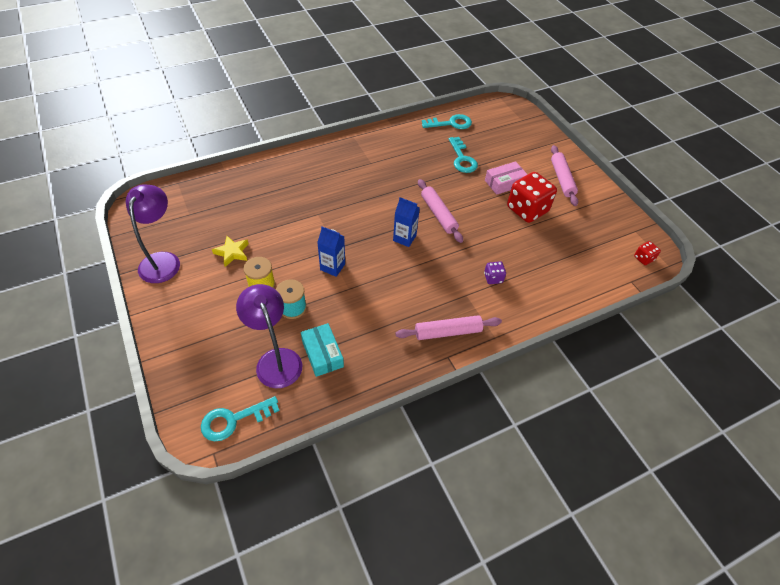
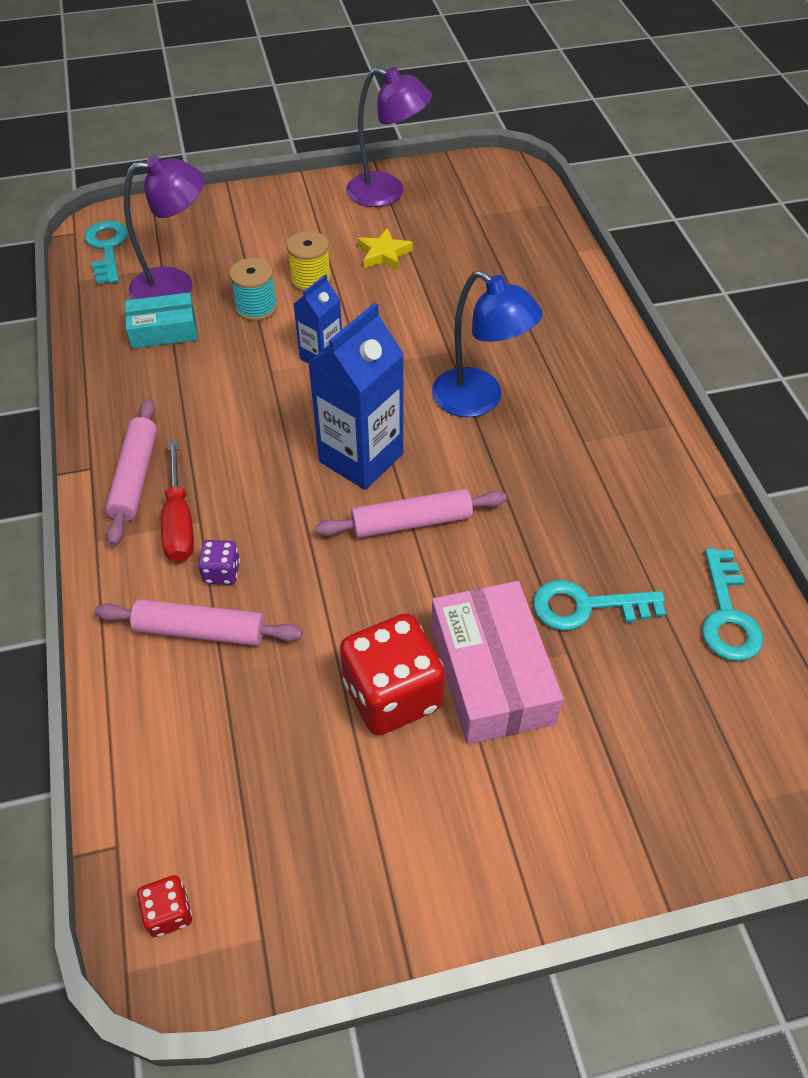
camera: 105 degrees right, 0 degrees up
blue carton [393,197,420,247] -> blue carton [308,303,404,490], size x1.77
pink box [485,161,528,195] -> pink box [431,581,563,744], size x1.61
pink rolling pin [551,145,578,206] -> pink rolling pin moved to [95,599,302,646]
none -> red screwdriver [161,440,194,562]
none -> blue lamp [432,270,543,417]

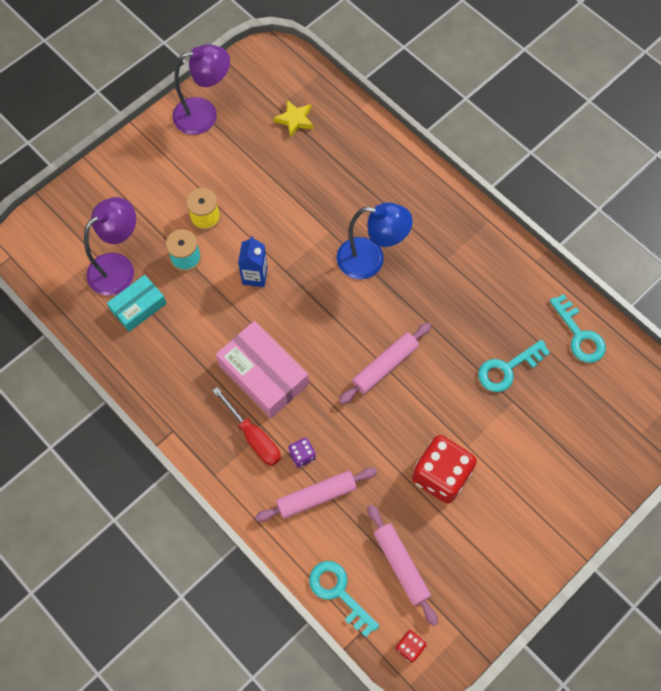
camera: 30 degrees left, 15 degrees up
turquoise key [84,221,128,284] -> turquoise key moved to [309,561,379,637]
pink rolling pin [105,398,157,546] -> pink rolling pin moved to [367,505,438,626]
blue carton [308,303,404,490] -> none
yellow star [357,228,413,270] -> yellow star moved to [274,100,313,138]
pink box [431,581,563,744] -> pink box moved to [216,321,309,418]

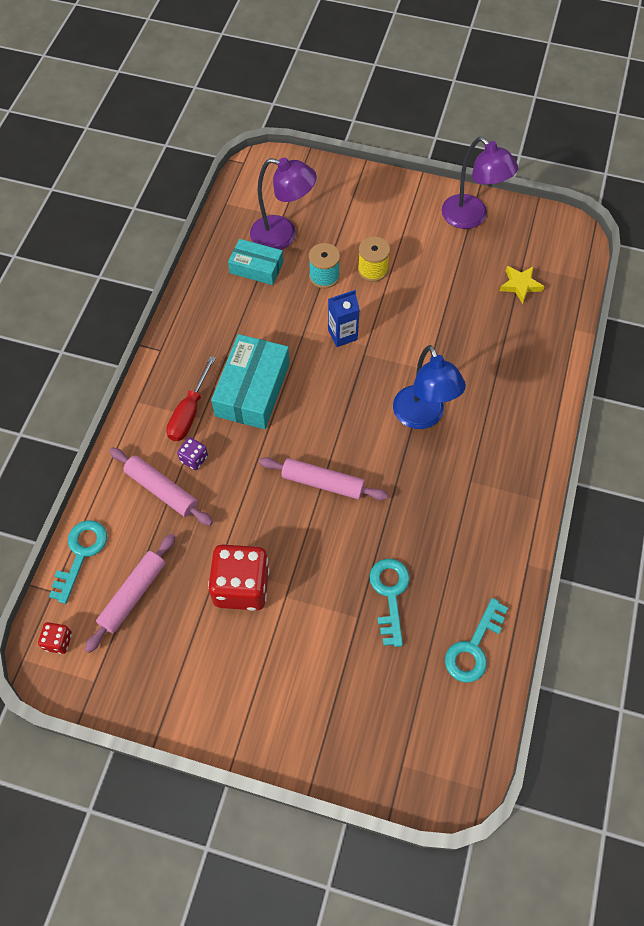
camera: 60 degrees right, 5 degrees down
pink box [216,321,309,418] -> turquoise box [211,334,290,429]
turquoise key [478,340,550,392] -> turquoise key turned 60 degrees clockwise [369,559,410,647]

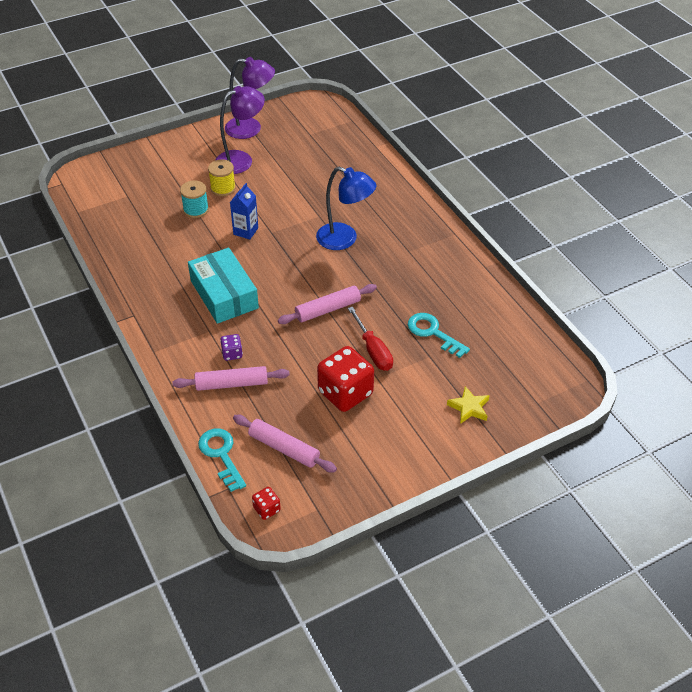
camera: 45 degrees left, 15 degrees down
pink rolling pin [85,534,175,653] -> pink rolling pin turned 45 degrees counterclockwise [233,415,337,472]
red screwdriver [166,356,216,441] -> red screwdriver moved to [348,307,393,371]
turquoise box [228,239,283,285] -> none
purple lamp [250,157,317,250] -> purple lamp moved to [215,86,265,174]
turquoise key [445,598,508,682] -> none
yellow star [500,266,545,304] -> yellow star moved to [447,386,490,424]

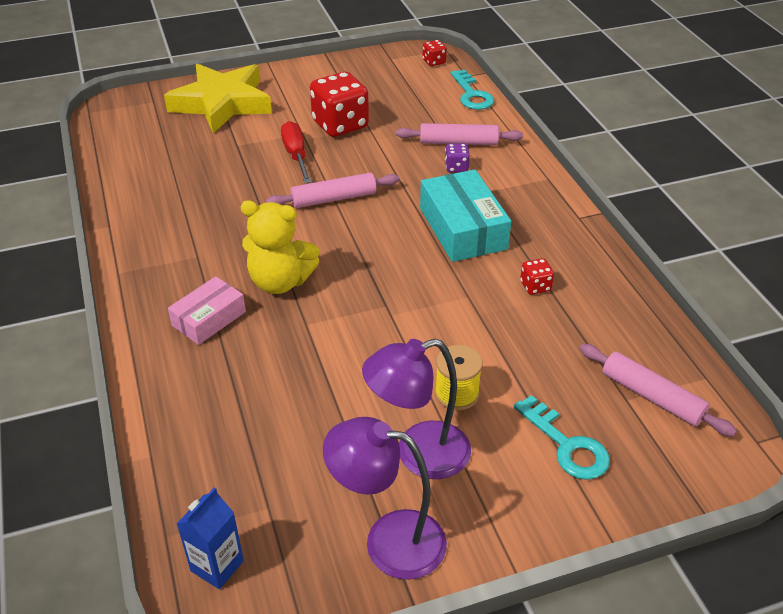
camera: 170 degrees left, 5 degrees down
turquoise spool [180,180,209,218] -> none
blue carton [230,183,258,239] -> blue carton moved to [177,487,244,589]
pink rolling pin [233,415,337,472] -> pink rolling pin moved to [580,344,737,437]
blue lamp [316,167,376,250] -> yellow teddy bear [240,200,319,294]
turquoise key [408,313,470,358] -> turquoise key moved to [514,395,610,480]
yellow star [447,386,490,424] -> yellow star [164,63,272,133], size x2.38
none -> pink box [168,276,246,345]
none -> red dice [520,258,554,295]

